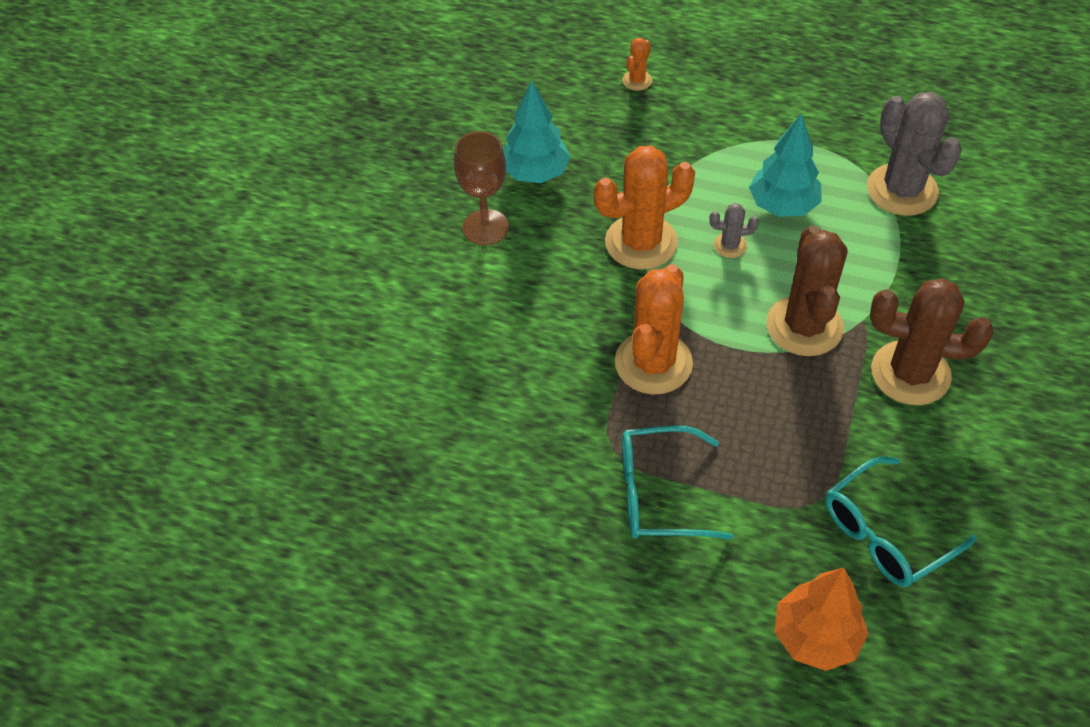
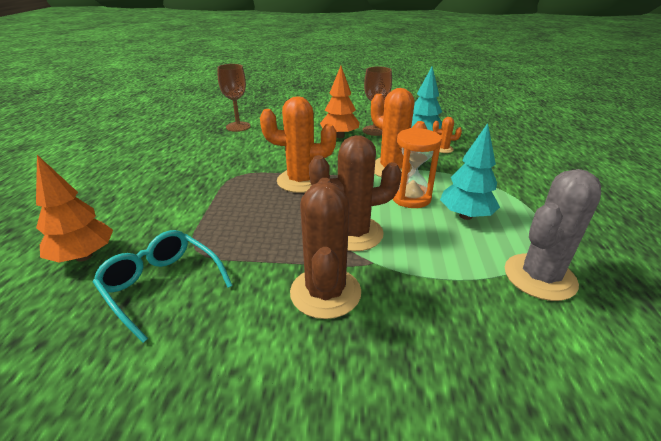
camera: 75 degrees right, 20 degrees down
orange cactus [622,38,652,91] -> orange cactus moved to [433,117,462,153]
turquoise glasses [622,425,733,540] -> none
grey cactus [709,203,759,258] -> orange hourglass [393,128,442,208]
none -> brown goblet [217,64,251,132]
none -> orange tree [320,66,360,138]

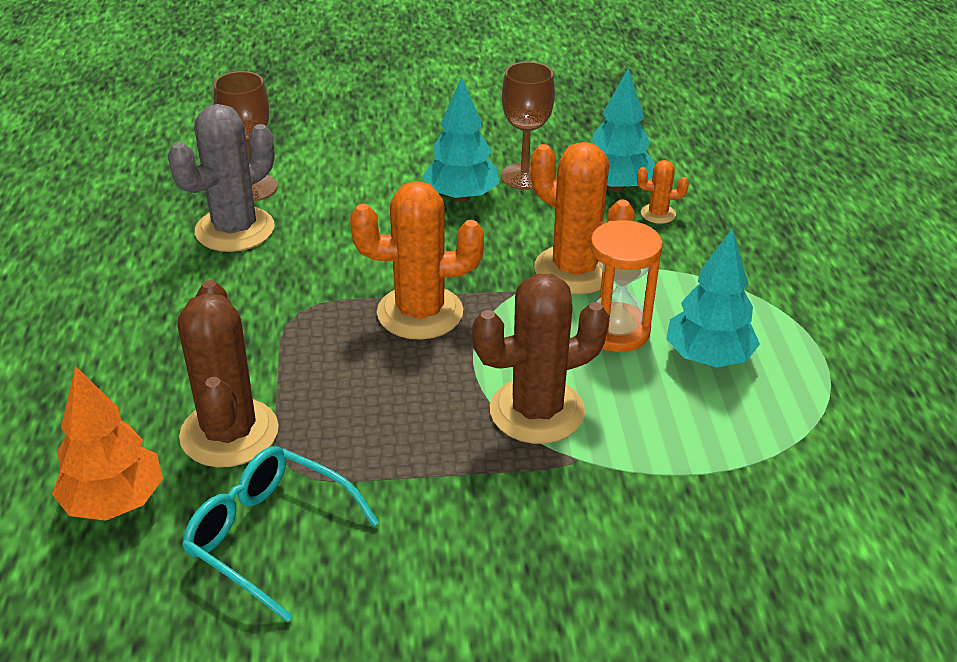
camera: 10 degrees left, 5 degrees up
brown cactus [290,178,361,319] -> brown cactus moved to [177,280,279,467]
orange tree [320,66,360,138] -> turquoise tree [422,77,499,202]
grey cactus [505,169,601,301] -> grey cactus moved to [168,104,275,252]

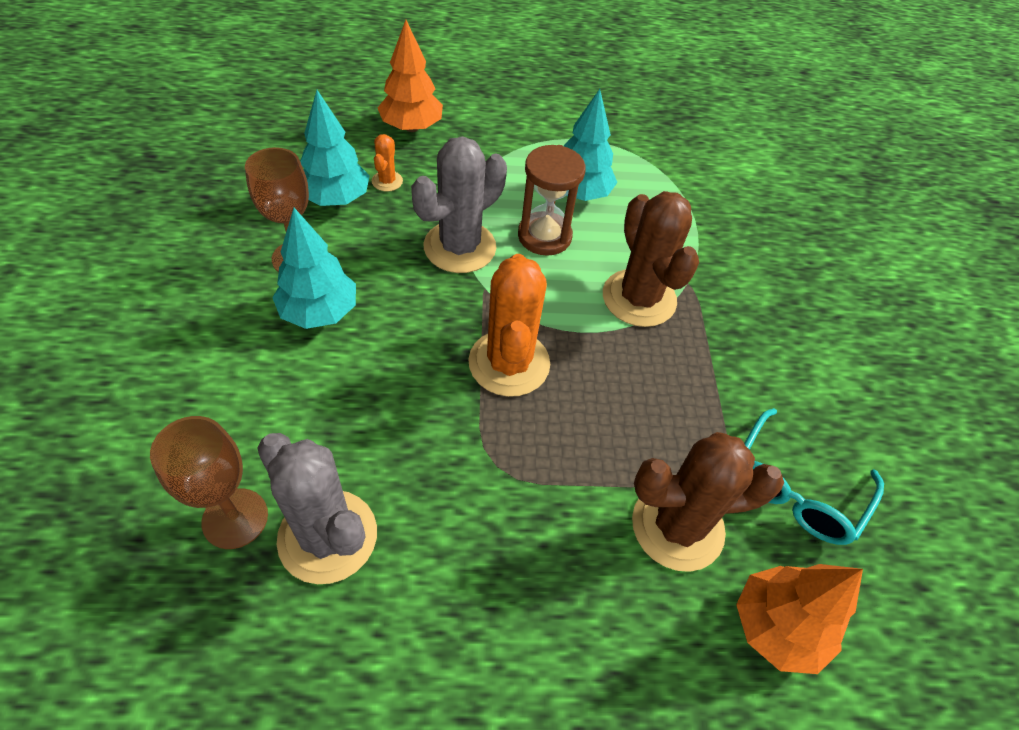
camera: 90 degrees left, 15 degrees up
orange cactus [530,142,635,294] -> grey cactus [411,136,507,273]
orange hourglass [590,220,663,352] -> brown hourglass [518,145,586,256]
none -> orange tree [378,20,443,132]

